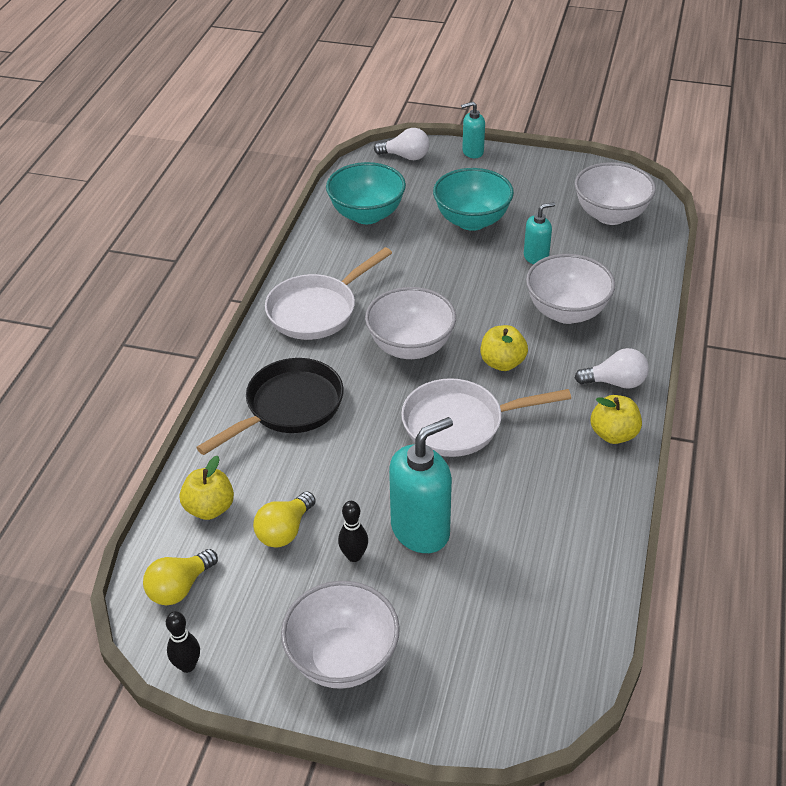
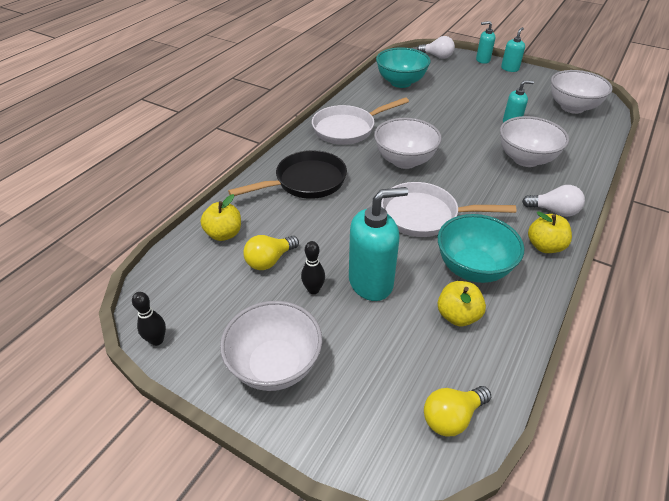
camera: 15 degrees right, 0 degrees up
yellow light bulb [143,549,218,606] -> yellow light bulb moved to [424,386,491,437]
turquoise bowl [433,168,514,231] -> turquoise bowl moved to [438,214,524,283]
yellow apple [481,325,528,371] -> yellow apple moved to [438,281,486,326]
none -> turquoise soap dispenser [501,27,525,72]

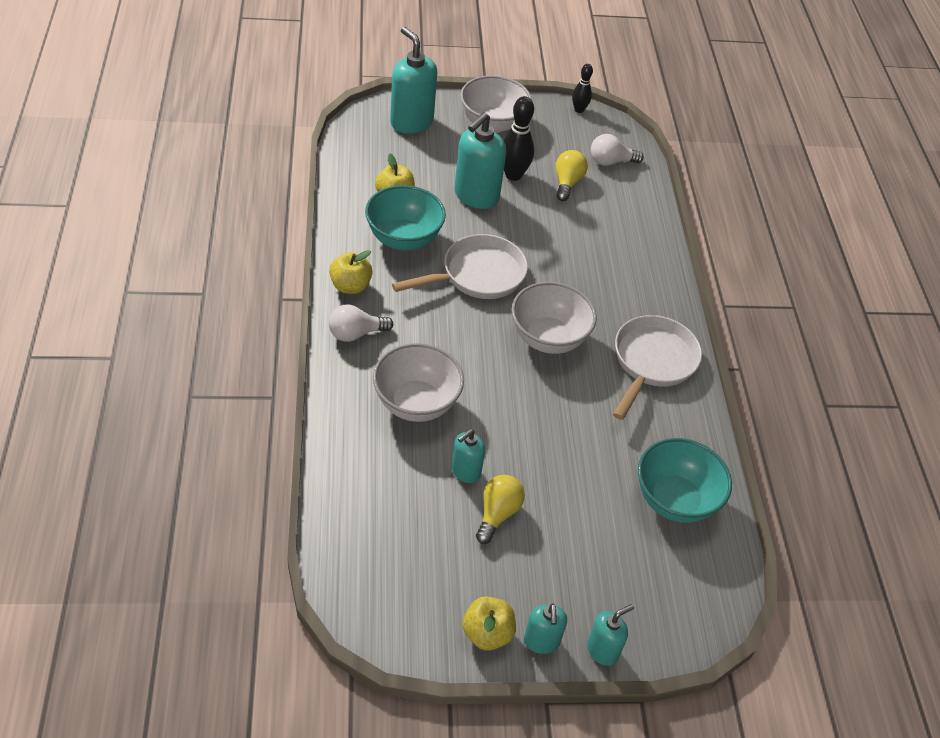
camera: 140 degrees right, 5 degrees up
yellow apple [201,194,241,241] -> yellow apple moved to [462,596,516,651]
black pan [228,150,347,199] -> none
black bowling pin [301,241,325,294] -> black bowling pin [504,96,534,181], size x1.64
white light bulb [417,36,455,59] -> white light bulb moved to [591,134,644,166]
yellow light bulb [424,386,491,437] -> yellow light bulb moved to [476,475,525,544]
white bowl [551,70,613,114] -> none
none -> turquoise soap dispenser [390,27,437,134]

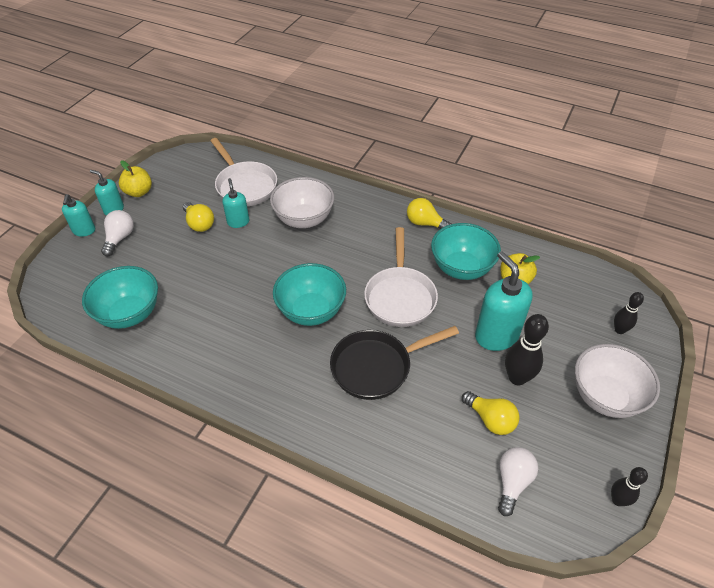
camera: 125 degrees right, 0 degrees up
yellow apple [329,250,373,294] -> yellow light bulb [407,198,451,229]
white light bulb [329,305,393,342] -> white light bulb moved to [101,210,134,256]
turquoise soap dispenser [390,27,437,134] -> black bowling pin [614,292,644,334]
white bowl [511,282,597,354] -> turquoise bowl [273,263,346,326]
white pan [613,315,702,420] -> white pan moved to [210,138,277,206]
none -> black pan [330,326,459,400]

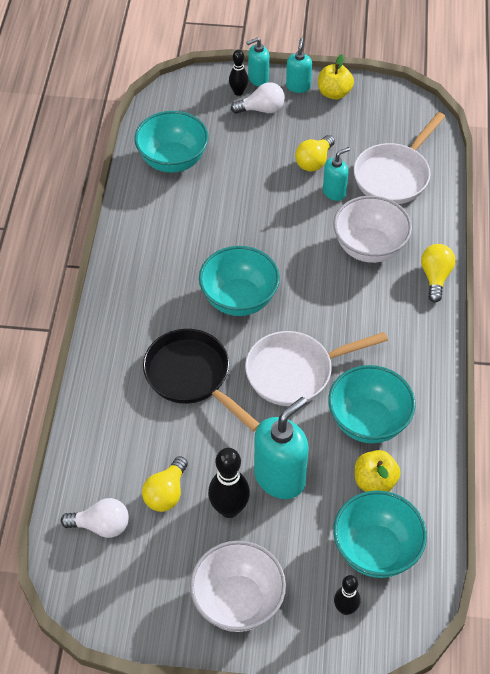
camera: 70 degrees right, 5 degrees up
yellow light bulb [407,198,451,229] -> yellow light bulb moved to [421,244,455,302]
black bowling pin [611,467,648,506] -> black bowling pin moved to [229,50,248,96]
none -> turquoise bowl [333,490,427,578]

